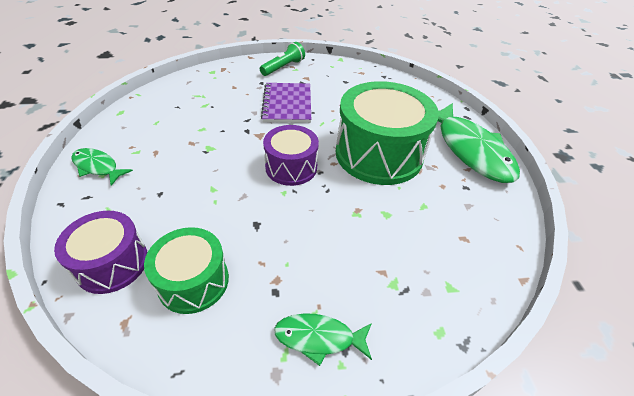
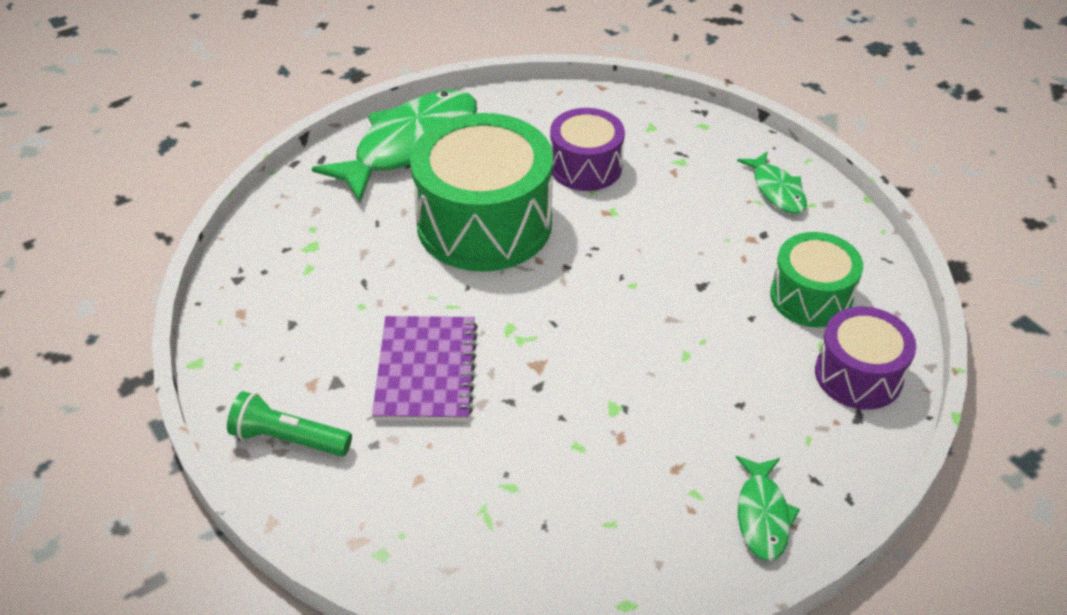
camera: 115 degrees left, 0 degrees up
purple notebook [261,83,311,123] -> purple notebook turned 60 degrees counterclockwise [372,316,478,421]
purple drum [263,125,319,186] -> purple drum moved to [550,108,625,191]

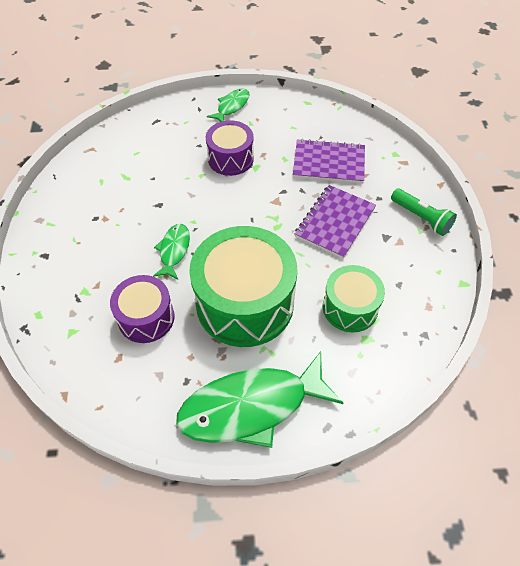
camera: 150 degrees left, 10 degrees up
green fish [737,151,807,214] -> green fish moved to [153,224,190,279]
green drum [770,232,863,327] -> green drum moved to [323,265,385,332]
purple drum [815,307,916,410] -> purple drum moved to [206,120,254,176]
none -> purple notebook [293,139,365,184]

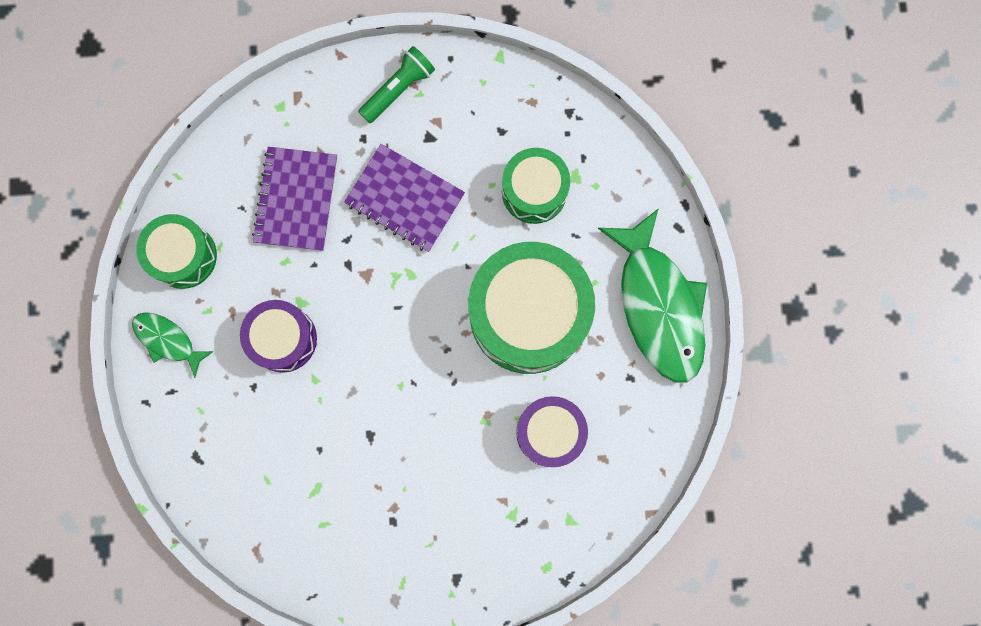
camera: 90 degrees left, 25 degrees up
green fish [153,224,190,279] -> none
none -> green drum [136,214,217,289]

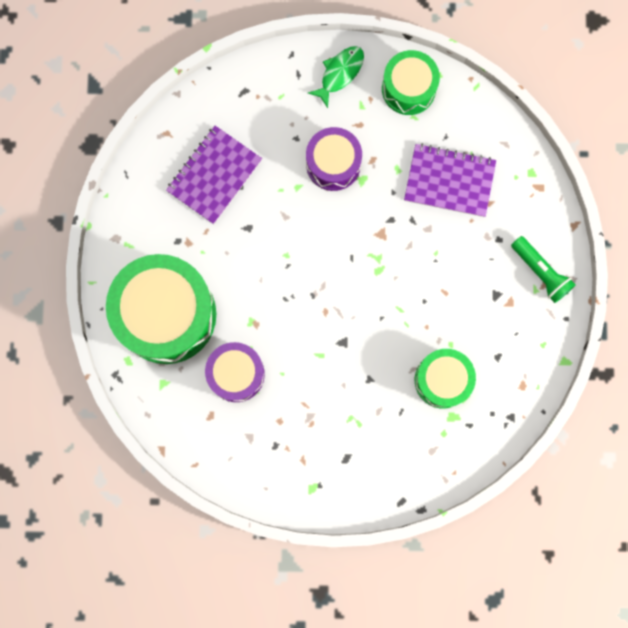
camera: 95 degrees right, 0 degrees up
purple notebook [344,144,465,252] -> purple notebook moved to [166,126,262,224]
green drum [468,242,595,374] -> green drum moved to [106,254,216,364]
green fish [598,208,707,383] -> none

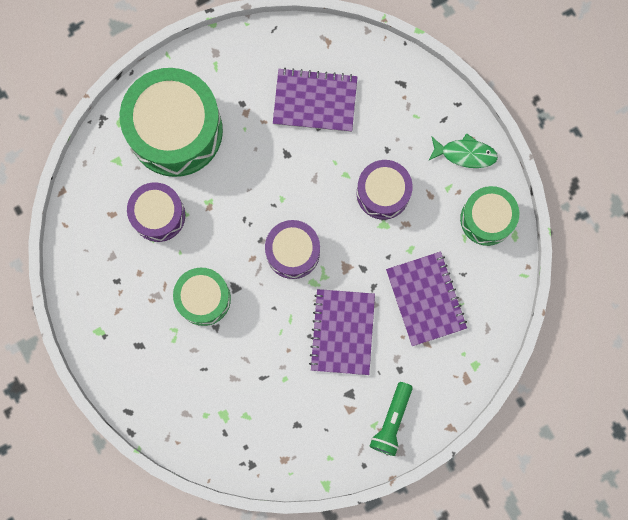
camera: 60 degrees right, 0 degrees up
green drum [415,349,476,409] -> green drum moved to [173,268,231,326]
none -> purple drum [265,220,320,279]
none -> purple notebook [309,289,375,375]

